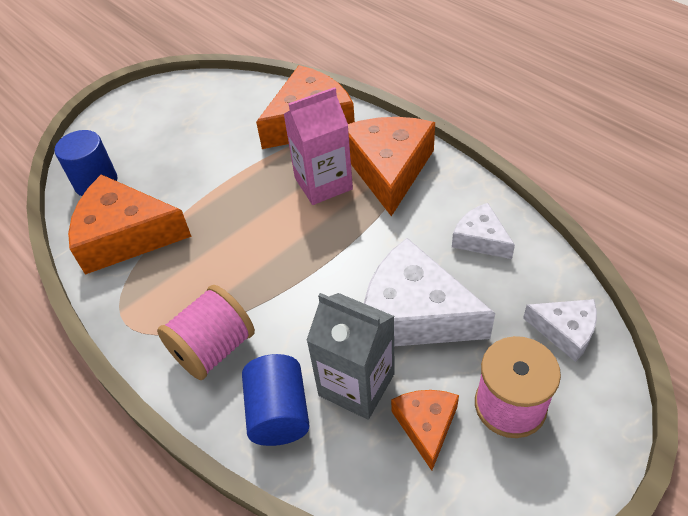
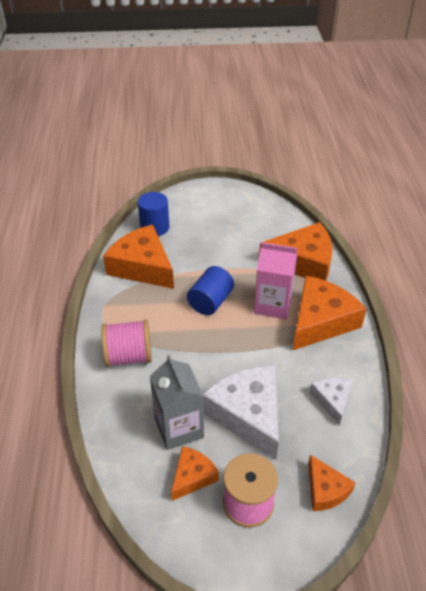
camera: 35 degrees right, 5 degrees down
blue cylinder [242,354,310,446] -> blue cylinder moved to [187,266,234,315]
white cheese [523,299,597,362] -> orange cheese [308,455,356,511]

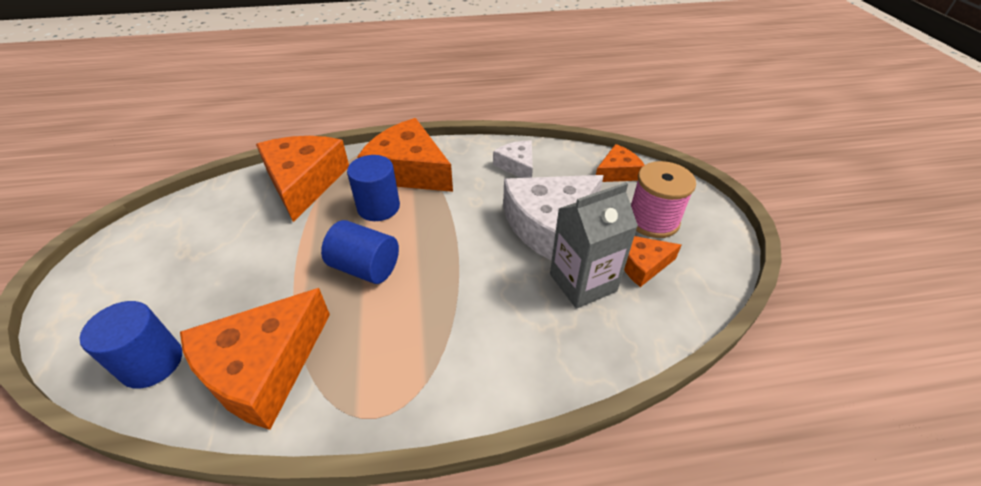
camera: 95 degrees left, 0 degrees up
pink spool [101,320,152,367] -> none
orange cheese [171,446,219,501] -> orange cheese turned 45 degrees counterclockwise [624,236,681,287]
pink carton [254,242,297,319] -> blue cylinder [347,155,400,221]
white cheese [310,377,353,425] -> white cheese turned 75 degrees clockwise [493,141,533,178]

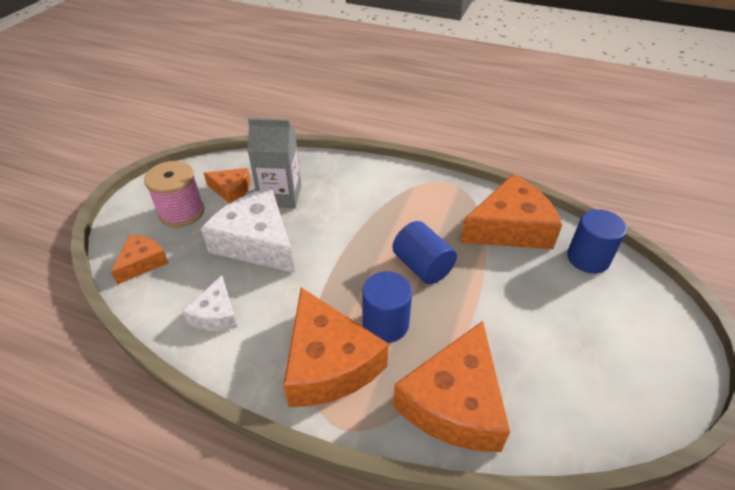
camera: 150 degrees left, 0 degrees up
white cheese [503,175,604,261] -> white cheese turned 135 degrees counterclockwise [201,187,295,273]
orange cheese [596,144,644,182] -> orange cheese turned 120 degrees clockwise [111,234,169,284]

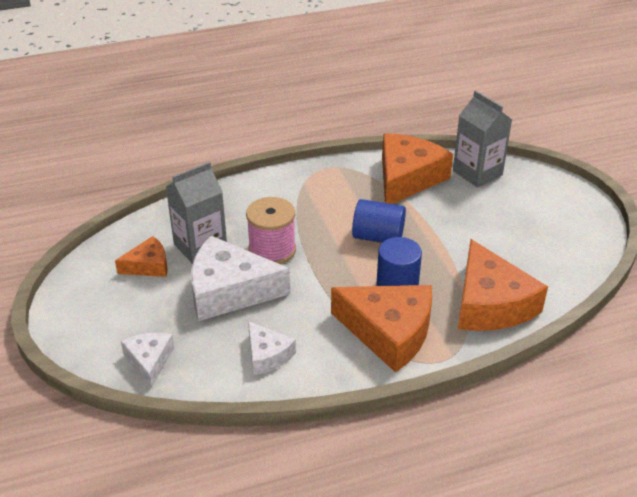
camera: 40 degrees left, 5 degrees down
orange cheese [111,234,169,284] -> white cheese [121,333,174,388]
pink spool [144,161,205,227] -> pink spool moved to [246,197,296,264]
blue cylinder [567,209,627,274] -> grey carton [453,90,512,187]

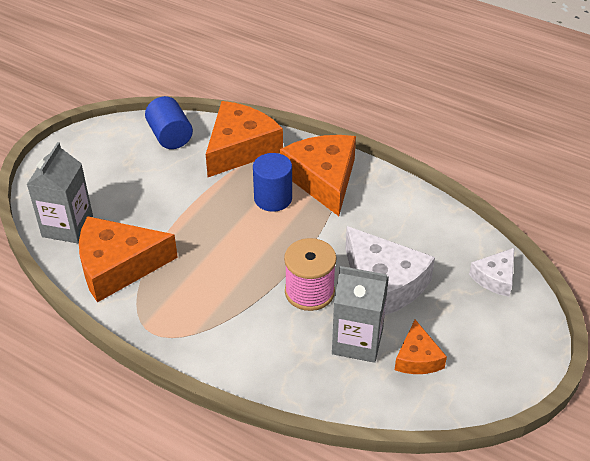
camera: 130 degrees left, 5 degrees up
orange cheese [115,236,168,277] -> orange cheese turned 120 degrees counterclockwise [395,320,447,374]
white cheese [248,321,296,375] -> none
blue cylinder [352,199,406,243] -> blue cylinder moved to [145,96,193,149]

